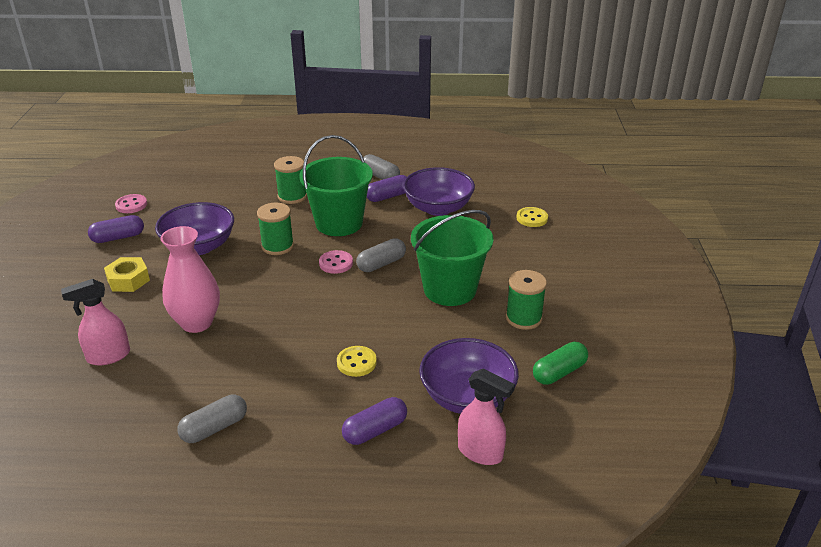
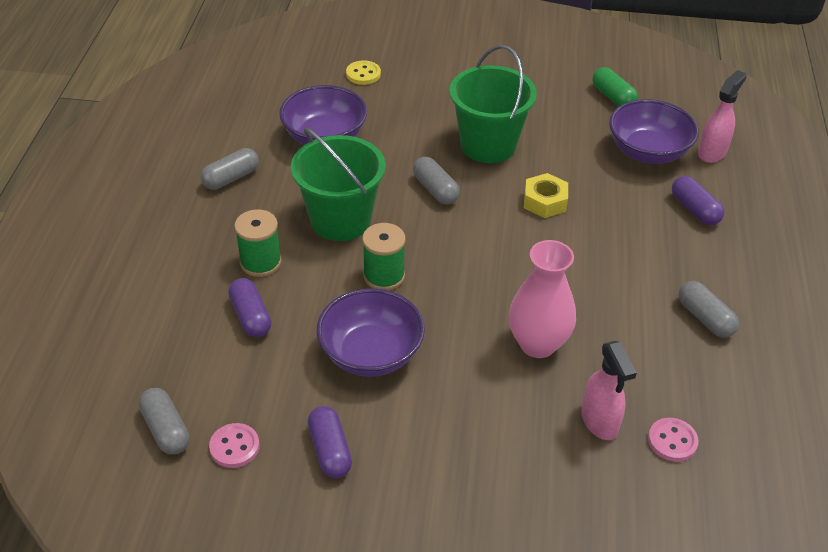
camera: 85 degrees left, 10 degrees up
yellow nut [104,257,150,292] -> yellow nut moved to [524,173,568,218]
pink button [319,250,353,274] -> pink button moved to [648,418,699,462]
yellow button [337,346,377,377] -> none
purple capsule [367,175,407,202] -> purple capsule moved to [228,278,271,337]
green spool [506,270,547,330] -> none
none -> grey capsule [139,388,190,455]

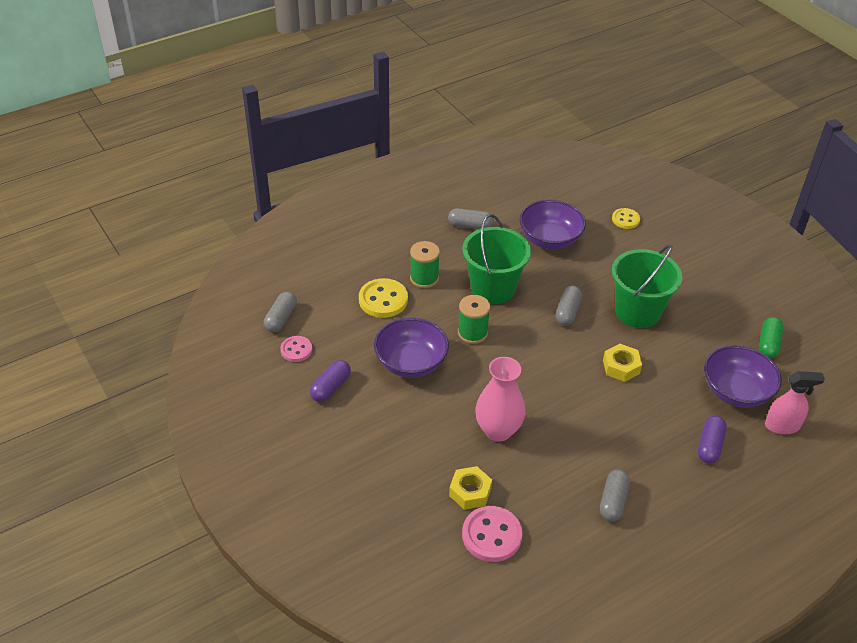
camera: 50 degrees right, 0 degrees up
purple capsule [228,278,271,337] -> yellow button [359,278,408,318]
pink spray bottle [581,341,637,440] -> yellow nut [449,466,492,510]
pink button [648,418,699,462] -> pink button [462,506,523,562], size x1.63

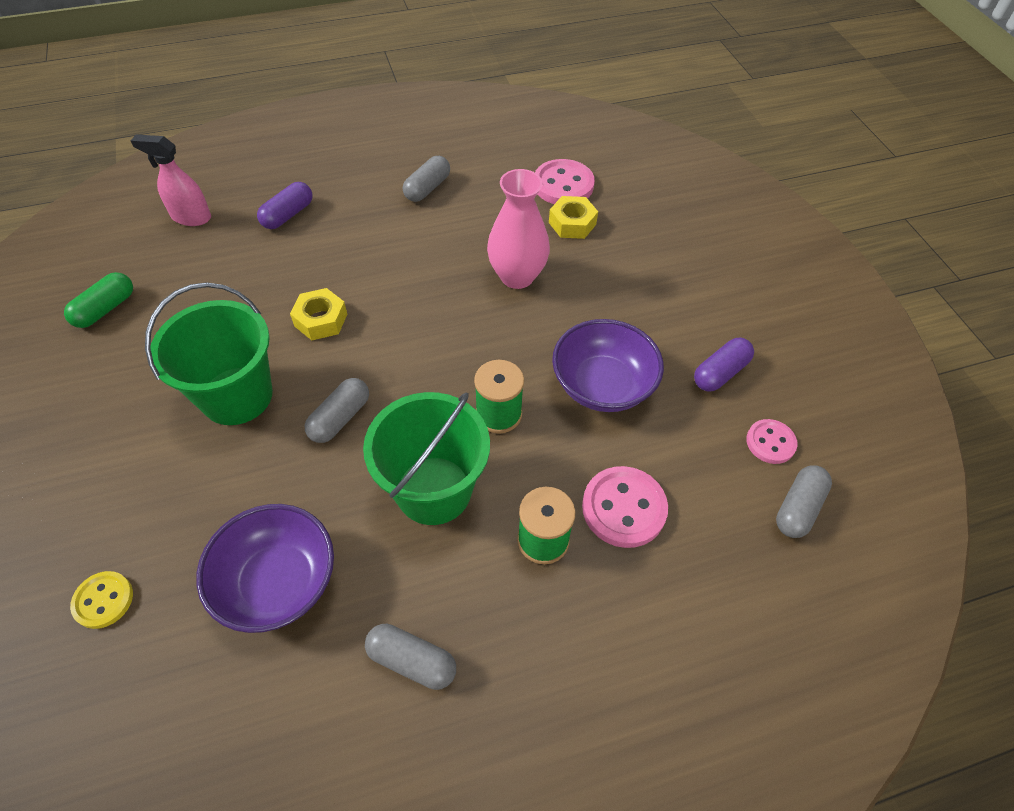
camera: 165 degrees left, 10 degrees up
yellow button [359,278,408,318] -> pink button [582,466,668,548]
purple bowl [704,345,782,408] -> none

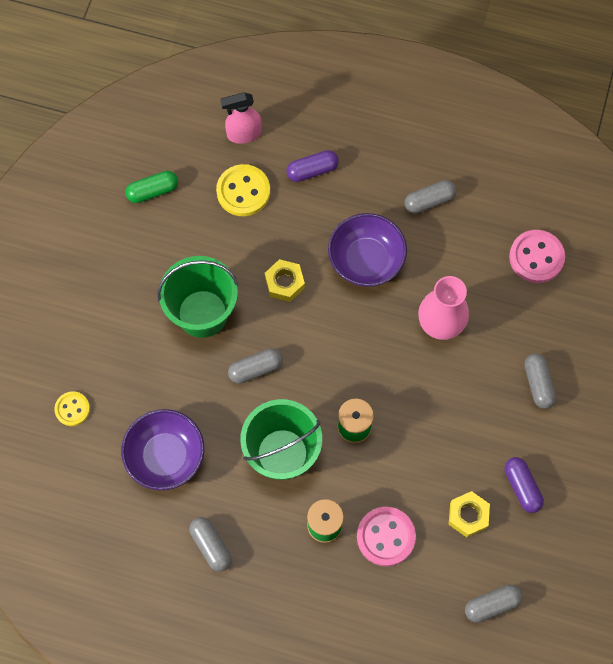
camera: 35 degrees right, 15 degrees up
pink spray bottle [131,135,211,226] -> pink spray bottle turned 60 degrees counterclockwise [220,92,262,144]
yellow nut [549,196,598,239] -> yellow nut moved to [449,491,490,537]
purple bowl [552,319,664,412] -> purple bowl moved to [328,213,407,287]
purple capsule [694,338,754,391] -> purple capsule turned 75 degrees clockwise [505,457,544,513]
pink button [746,419,798,464] -> none
none -> yellow button [216,164,270,216]
none -> grey capsule [524,353,556,409]

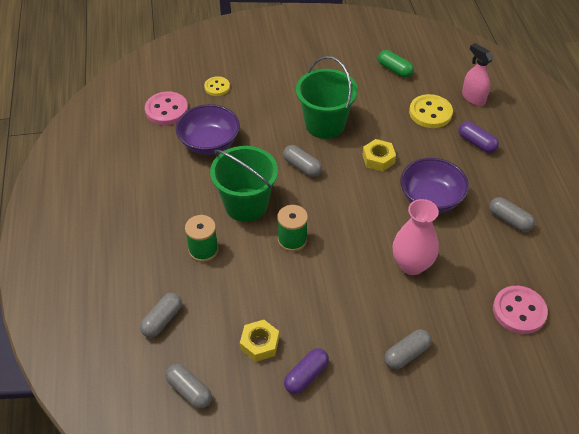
camera: 65 degrees right, 20 degrees down
grey capsule [189,517,232,572] -> grey capsule moved to [140,293,182,337]
pink button [357,506,416,566] -> pink button moved to [145,91,188,125]

